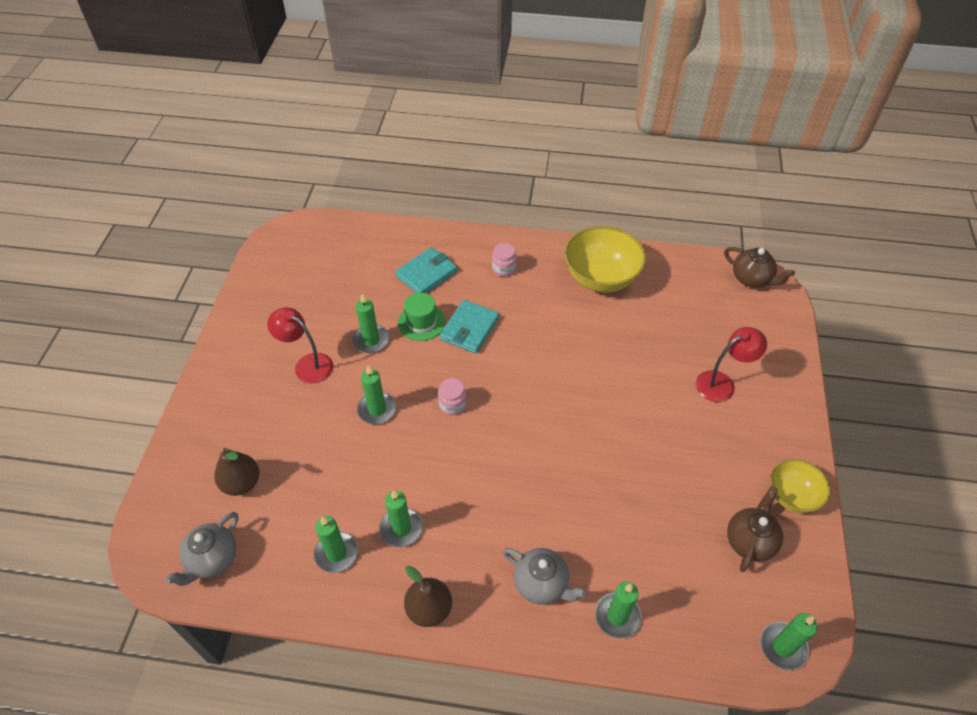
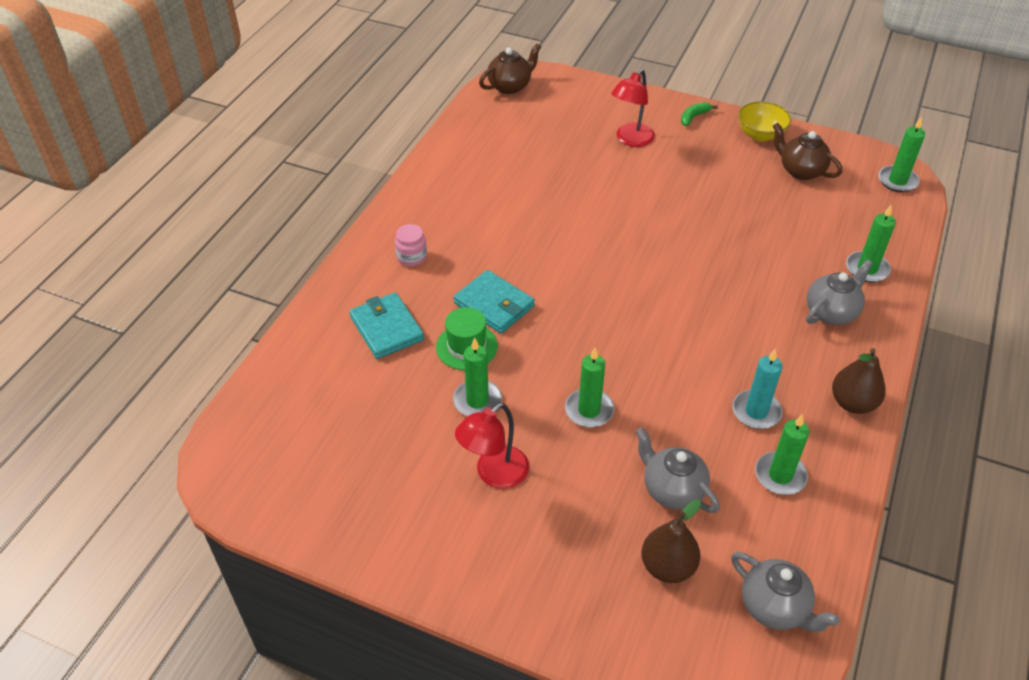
camera: 75 degrees left, 5 degrees down
green candle [379,490,423,547] -> turquoise candle [732,349,783,429]
pink jar [438,378,466,415] -> none
yellow bowl [564,226,646,293] -> none
red lamp [696,327,767,402] -> red lamp turned 135 degrees counterclockwise [611,69,655,147]
none -> grey teapot [635,427,720,513]
none -> green banana [681,102,718,126]

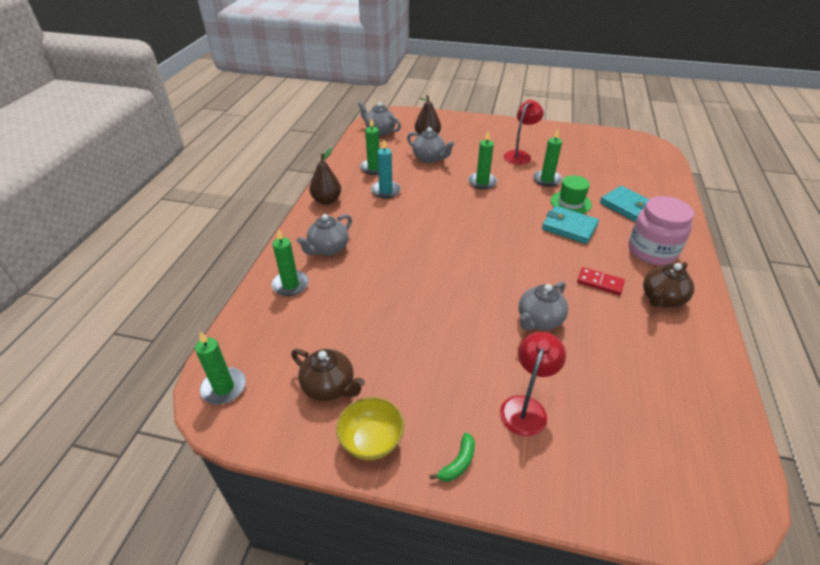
camera: 170 degrees right, 5 degrees down
pink jar [395,224,427,266] -> pink jar [629,196,694,265], size x2.01
brown teapot [479,43,541,94] -> brown teapot moved to [643,262,694,308]
none -> grey teapot [519,281,568,330]
none -> red domino [577,267,625,295]

